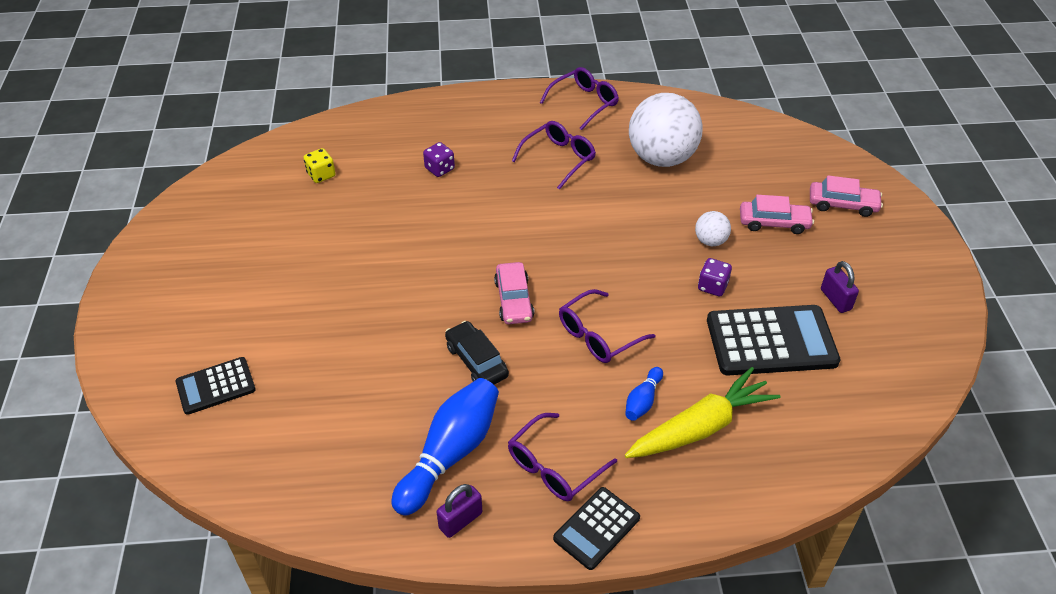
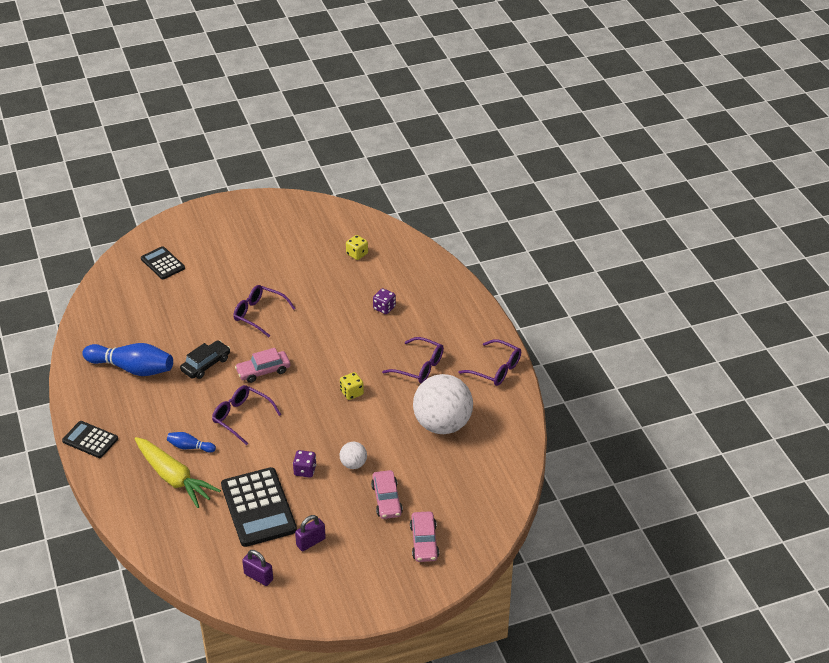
camera: 75 degrees right, 5 degrees down
purple padlock [437,484,482,538] -> purple padlock moved to [242,550,273,586]
purple glasses [508,413,617,501] -> purple glasses moved to [233,285,296,337]
none -> yellow dice [340,372,364,400]

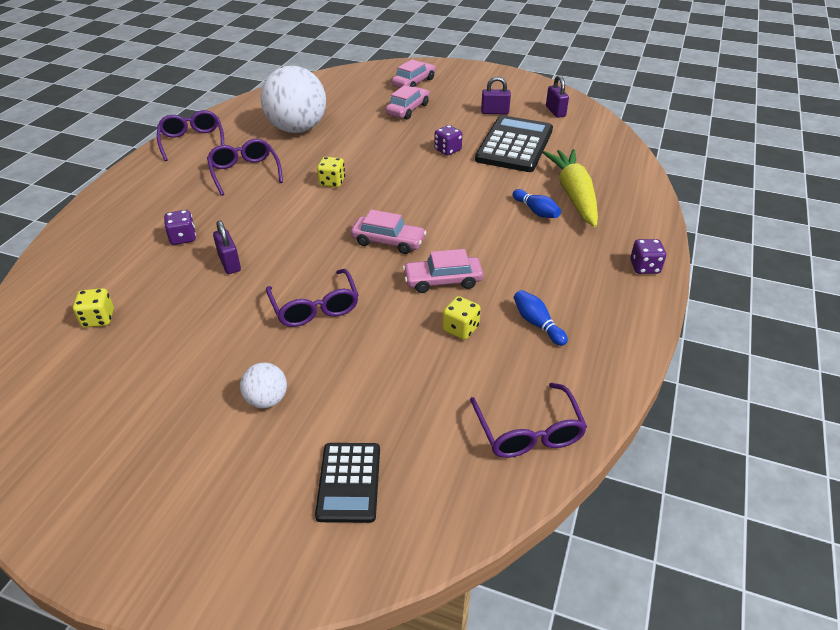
camera: 140 degrees left, 0 degrees up
black calculator [62,421,118,458] -> purple dice [630,239,666,274]
blue bowling pin [82,343,173,376] -> blue bowling pin [514,290,568,346], size x0.49
black car [180,340,230,379] -> pink car [403,249,483,293]
purple glasses [212,385,281,445] -> purple glasses moved to [470,383,587,458]
white ball [340,442,367,469] -> white ball moved to [240,362,287,408]
none -> purple padlock [213,221,241,274]
none -> yellow dice [442,296,481,340]

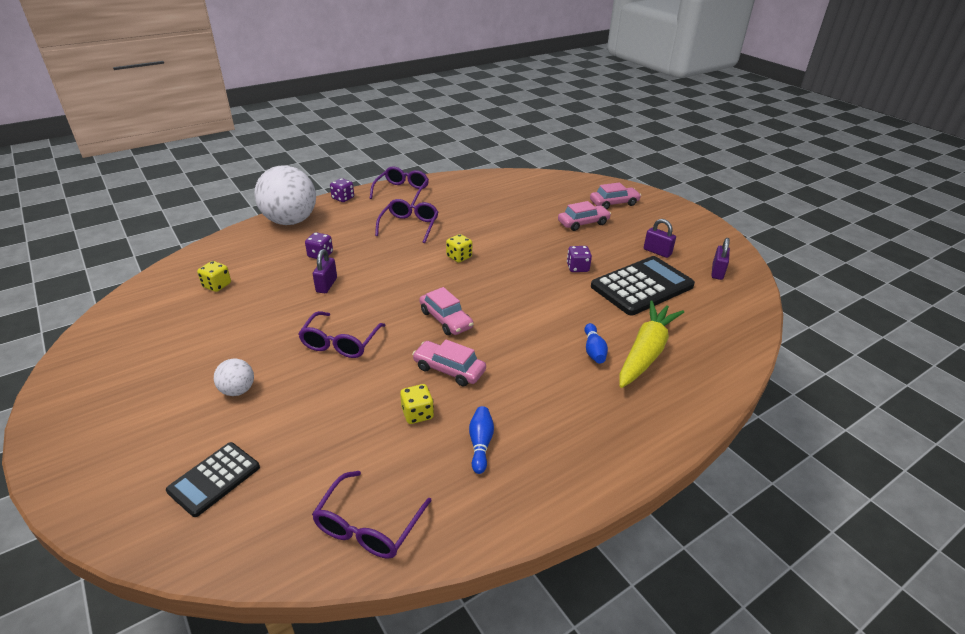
camera: 35 degrees right, 5 degrees down
white ball [261,66,326,133] -> white ball moved to [254,165,316,225]
purple dice [630,239,666,274] -> purple dice moved to [330,178,354,202]

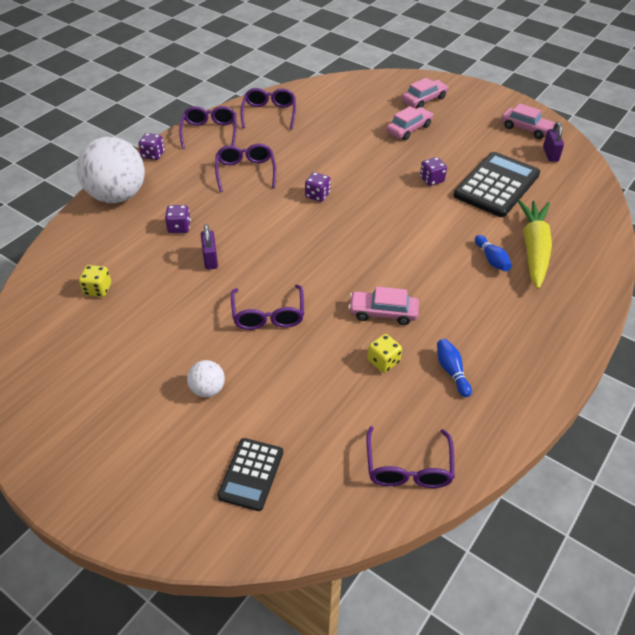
camera: 20 degrees left, 10 degrees up
pink car [419,287,474,335] -> pink car moved to [501,103,555,139]
yellow dice [446,234,472,263] -> purple dice [305,172,331,202]
purple padlock [644,219,676,258] -> none
none -> purple glasses [240,88,296,129]

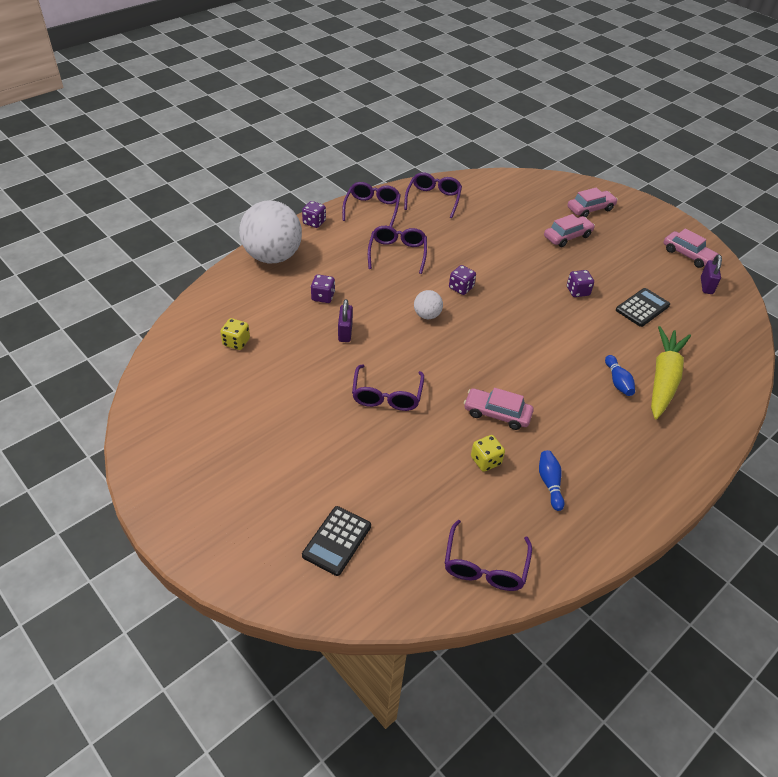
camera: 10 degrees right, 0 degrees up
white ball [187,360,225,397] -> white ball moved to [414,290,443,319]
black calculator [454,152,540,217] -> black calculator [616,288,670,327], size x0.58

